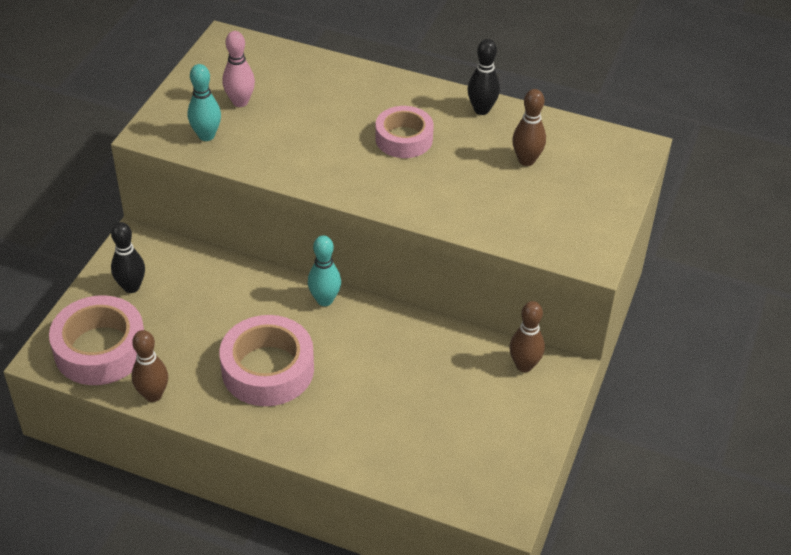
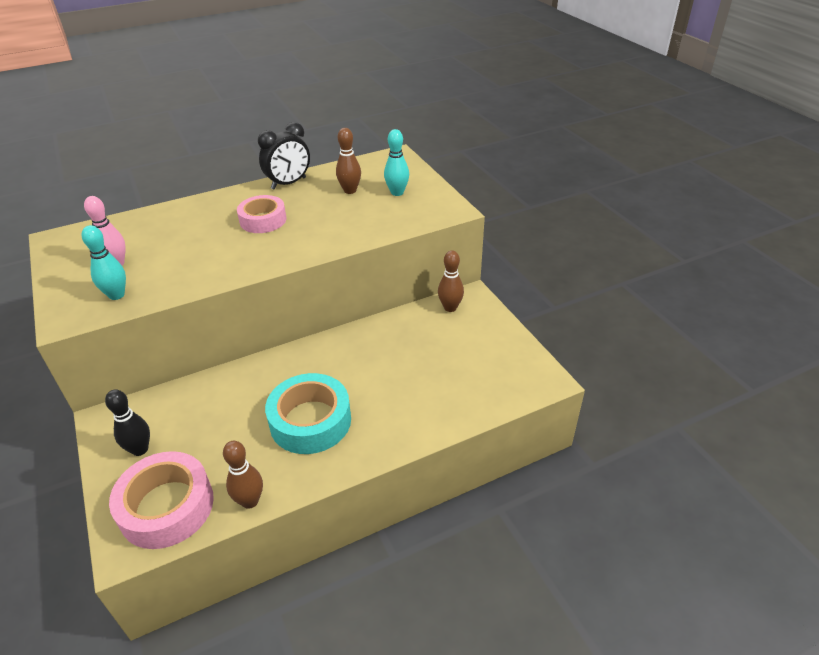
camera: 45 degrees left, 5 degrees down
pink tape [219,315,314,406] -> turquoise tape [265,373,351,454]
turquoise bowling pin [308,235,341,306] -> turquoise bowling pin moved to [384,129,409,196]
black bowling pin [467,39,500,115] -> black clock [258,122,310,189]

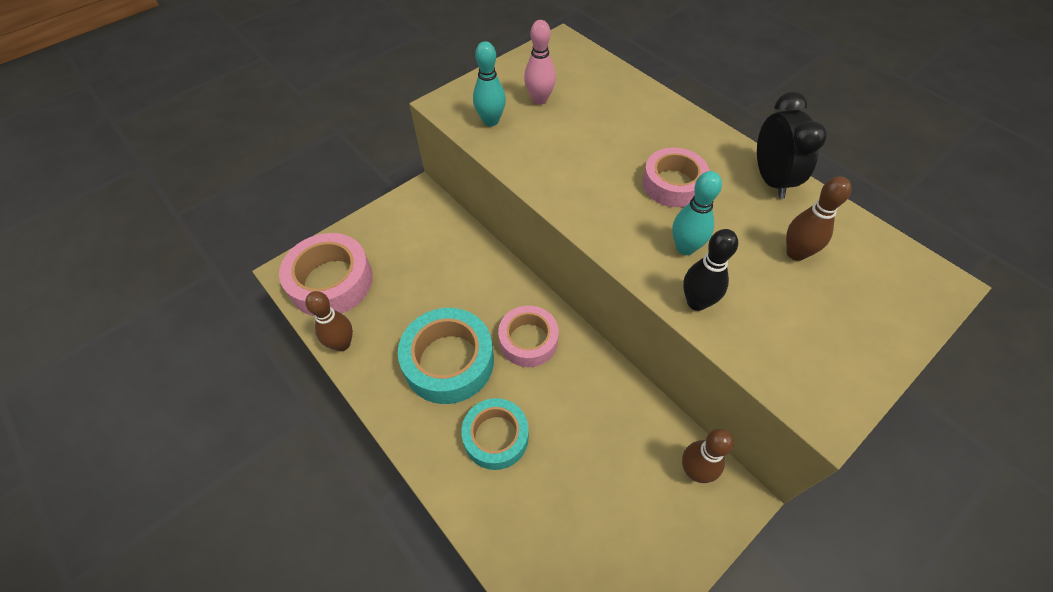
camera: 75 degrees right, 15 degrees up
black bowling pin [105,389,150,456] -> black bowling pin moved to [683,229,738,311]
black clock [258,122,310,189] -> black clock turned 135 degrees counterclockwise [757,92,827,199]
turquoise bowling pin [384,129,409,196] -> turquoise bowling pin moved to [672,171,722,255]
none -> turquoise tape [461,398,529,470]
none -> pink tape [498,306,559,367]

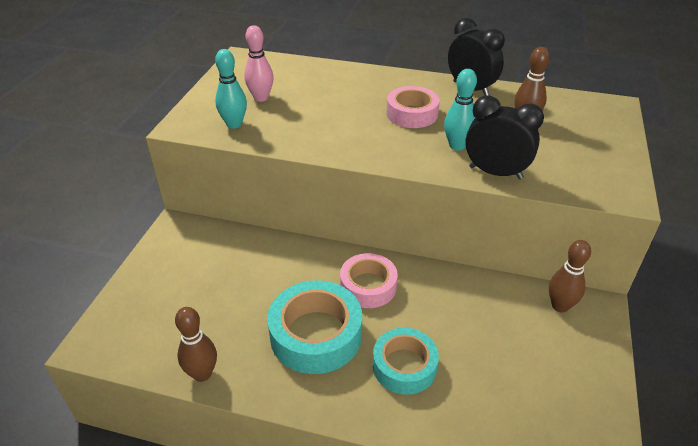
camera: 35 degrees left, 15 degrees down
pink tape [279,233,373,316] -> none
black bowling pin [683,229,738,311] -> black clock [465,96,544,179]

